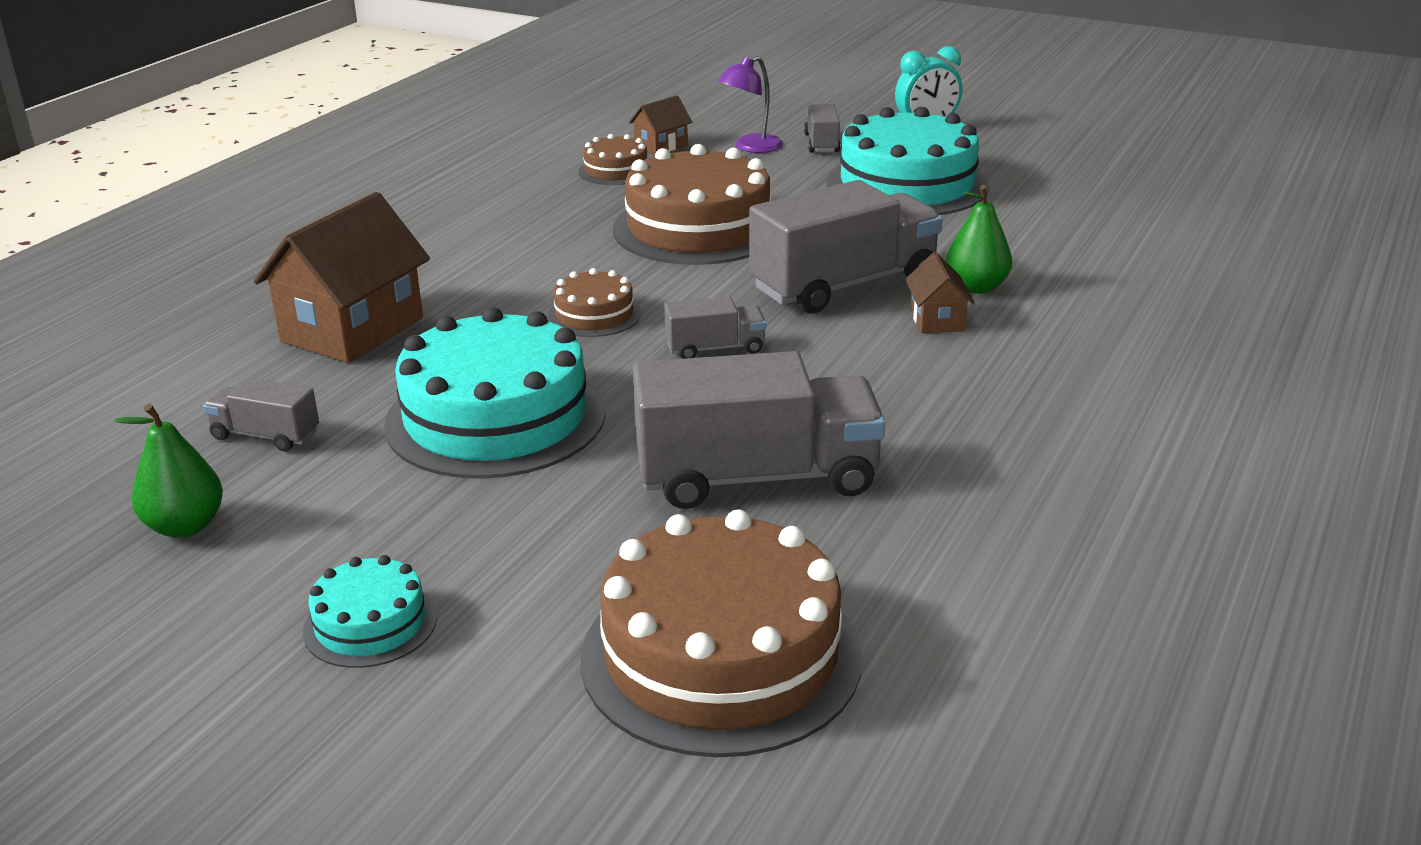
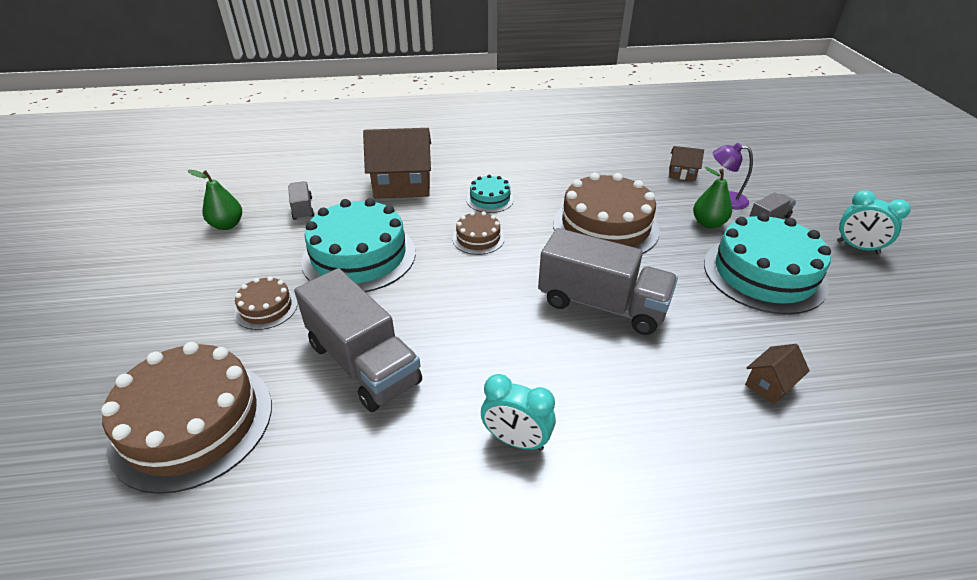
camera: 55 degrees right, 10 degrees up
turquoise cake [303,555,437,668] -> turquoise cake moved to [466,175,514,213]
brown cake [578,134,648,185] -> brown cake moved to [234,276,298,330]
grey truck [664,296,766,359] -> none
brown house [905,252,975,333] -> brown house moved to [745,344,810,405]
green pear [946,185,1012,294] -> green pear moved to [693,167,732,228]
none -> turquoise clock [481,374,556,451]

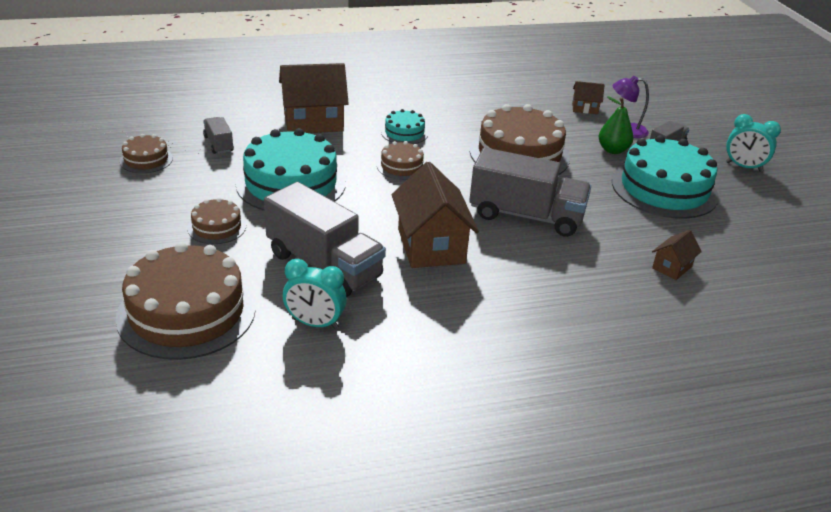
camera: 10 degrees left, 5 degrees down
green pear [188,170,242,230] -> brown cake [119,134,173,173]
turquoise clock [481,374,556,451] -> turquoise clock moved to [283,259,347,329]
none -> brown house [392,162,479,268]

